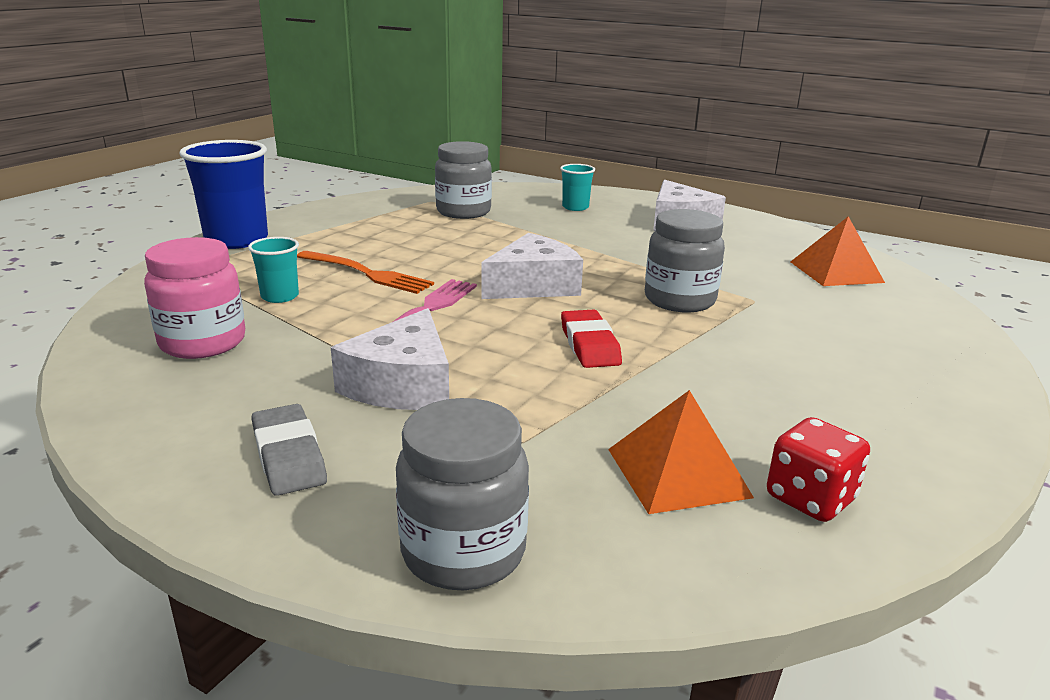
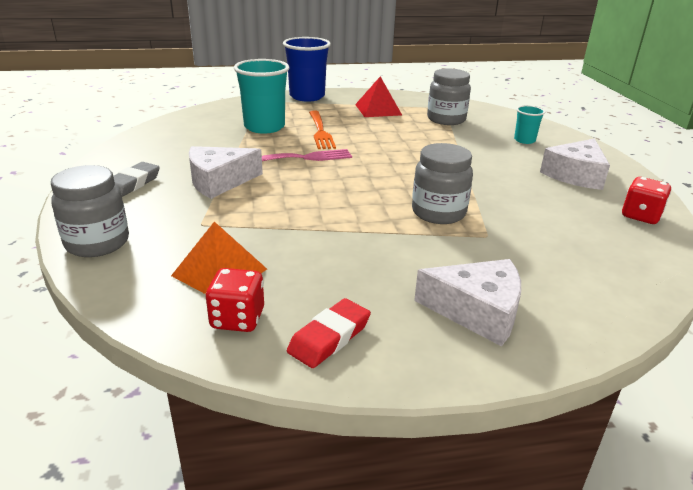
camera: 50 degrees right, 5 degrees up
pink jar [144,237,245,359] -> none
turquoise cup [248,237,299,303] -> turquoise cup [234,59,289,133], size x1.96
white cheese [481,233,583,299] -> white cheese moved to [414,259,521,347]
red eraser [561,310,622,368] -> red eraser moved to [287,298,371,368]
orange pyramid [791,216,885,286] -> none
none -> red pyramid [355,77,402,117]
none -> red dice [622,177,671,224]

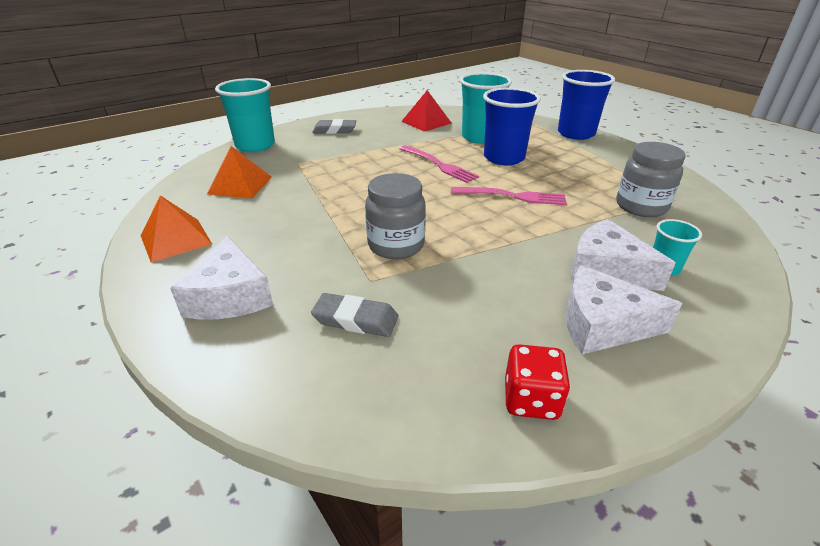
camera: 65 degrees right, 5 degrees up
grey jar [51,165,129,257] -> turquoise cup [215,78,275,152]
white cheese [189,146,263,199] -> white cheese moved to [571,219,676,291]
red dice [206,268,264,332] -> none
red eraser [287,298,371,368] -> orange pyramid [140,195,212,263]
orange fork [309,110,336,149] -> blue cup [483,88,541,165]
red pyramid [355,77,402,117] -> red pyramid moved to [401,90,452,132]
none -> grey eraser [311,293,399,337]
none -> pink fork [451,187,567,205]

